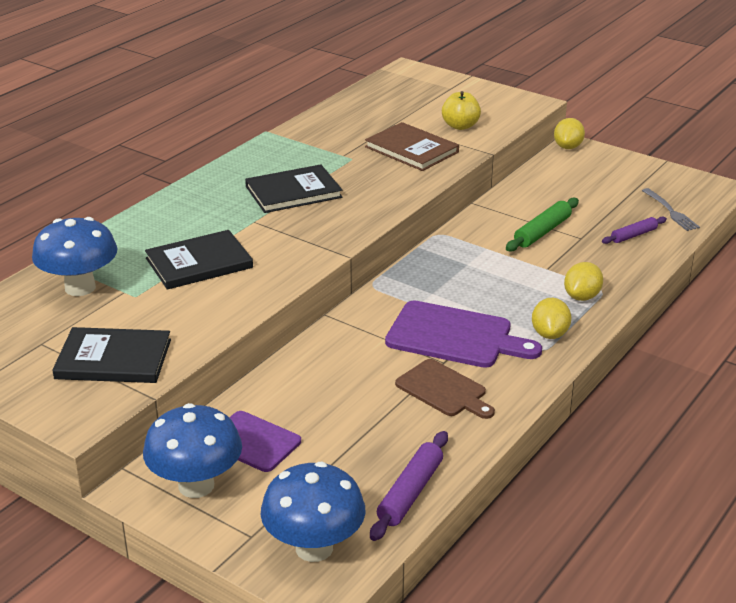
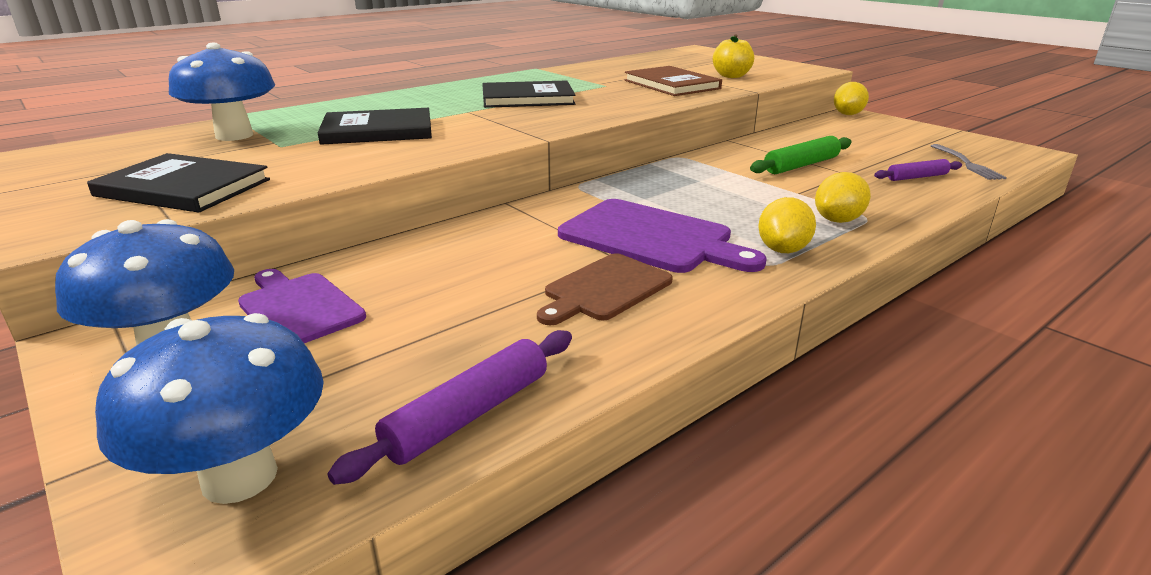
camera: 15 degrees right, 5 degrees down
brown cutting board [395,359,495,419] -> brown cutting board turned 75 degrees clockwise [537,253,673,325]

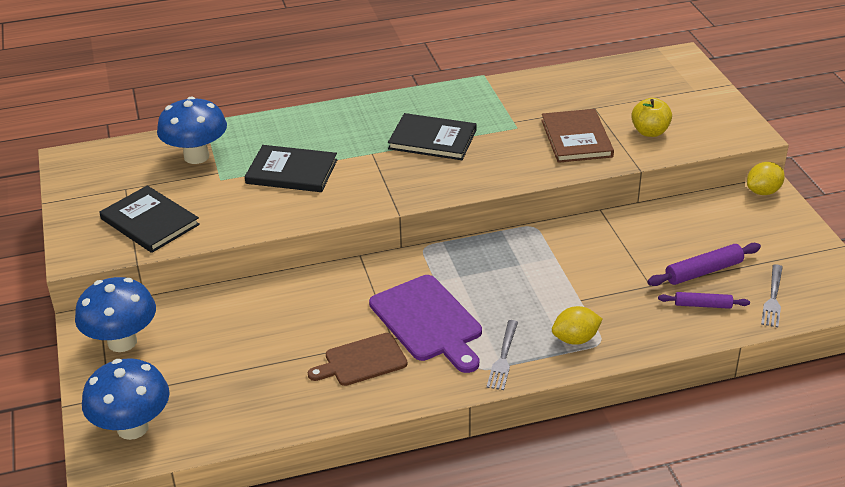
camera: 25 degrees right, 10 degrees up
purple cutting board [238,269,366,343] -> none
purple rolling pin [327,330,572,485] -> purple rolling pin moved to [647,243,761,286]
green rolling pin [750,136,851,174] -> none
yellow lemon [758,197,816,253] -> grey fork [487,320,518,390]

